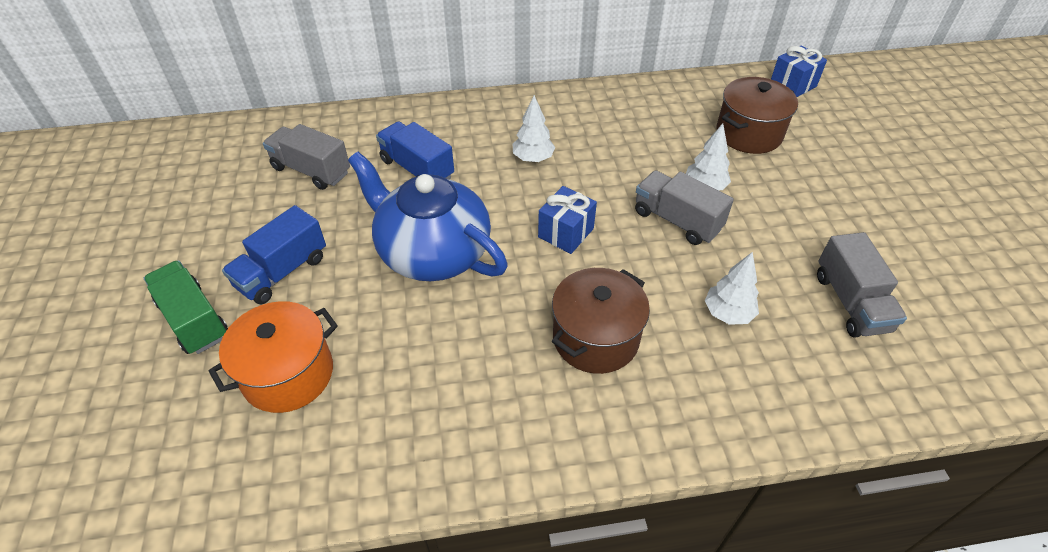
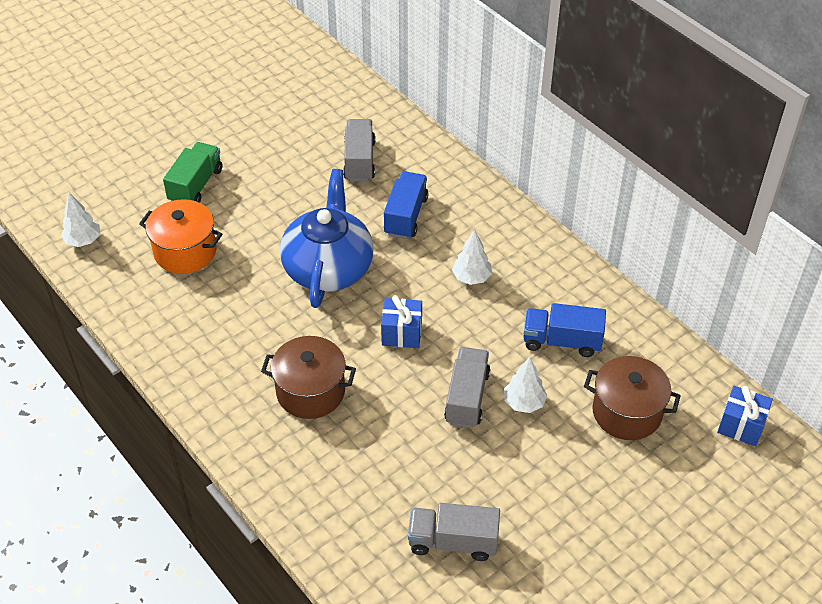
camera: 60 degrees right, 0 degrees up
blue truck [222,205,326,304] -> blue truck moved to [523,303,606,357]
white tree [705,252,759,325] -> white tree moved to [61,193,100,247]
grey truck [817,232,907,337] -> grey truck turned 45 degrees clockwise [408,503,500,561]

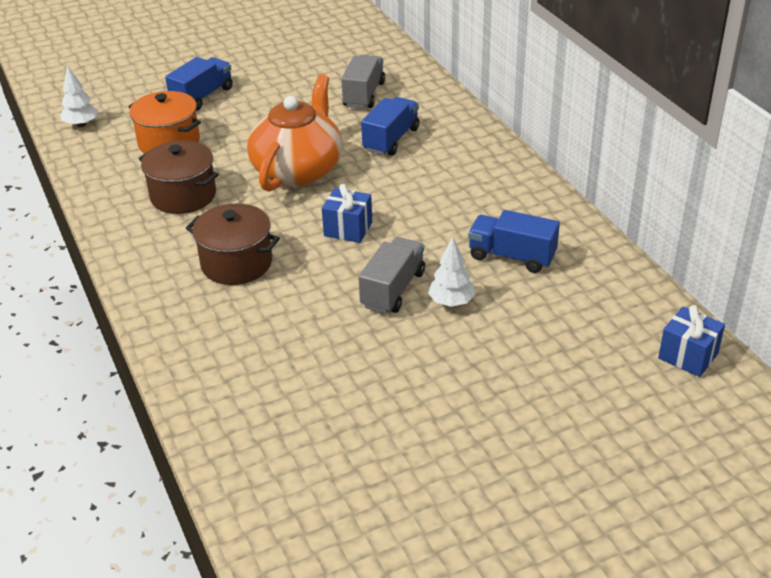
camera: 15 degrees right, 10 degrees down
green truck [163,142,222,203] -> blue truck [165,57,233,111]
blue teapot [280,169,374,308] -> orange teapot [247,74,342,192]
grey truck [408,503,500,561] -> none
white tree [452,230,492,285] -> none
brown pot [584,356,681,440] -> brown pot moved to [139,141,219,214]

